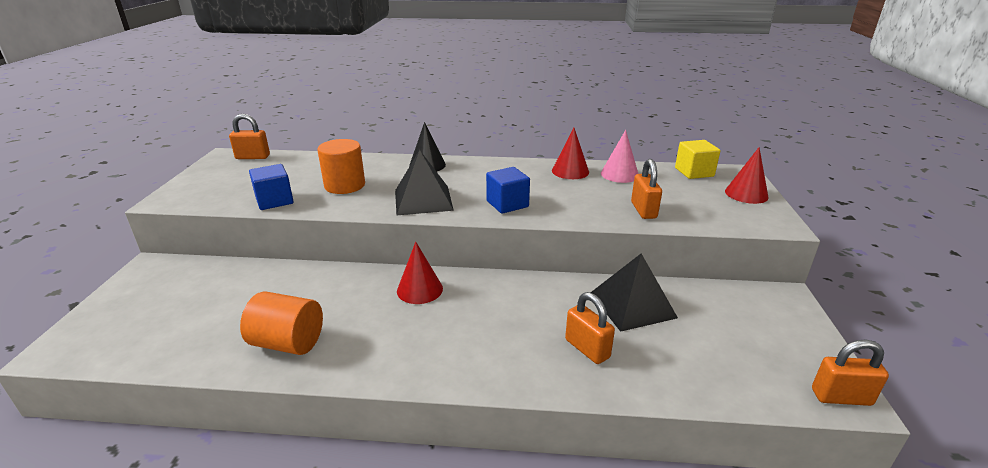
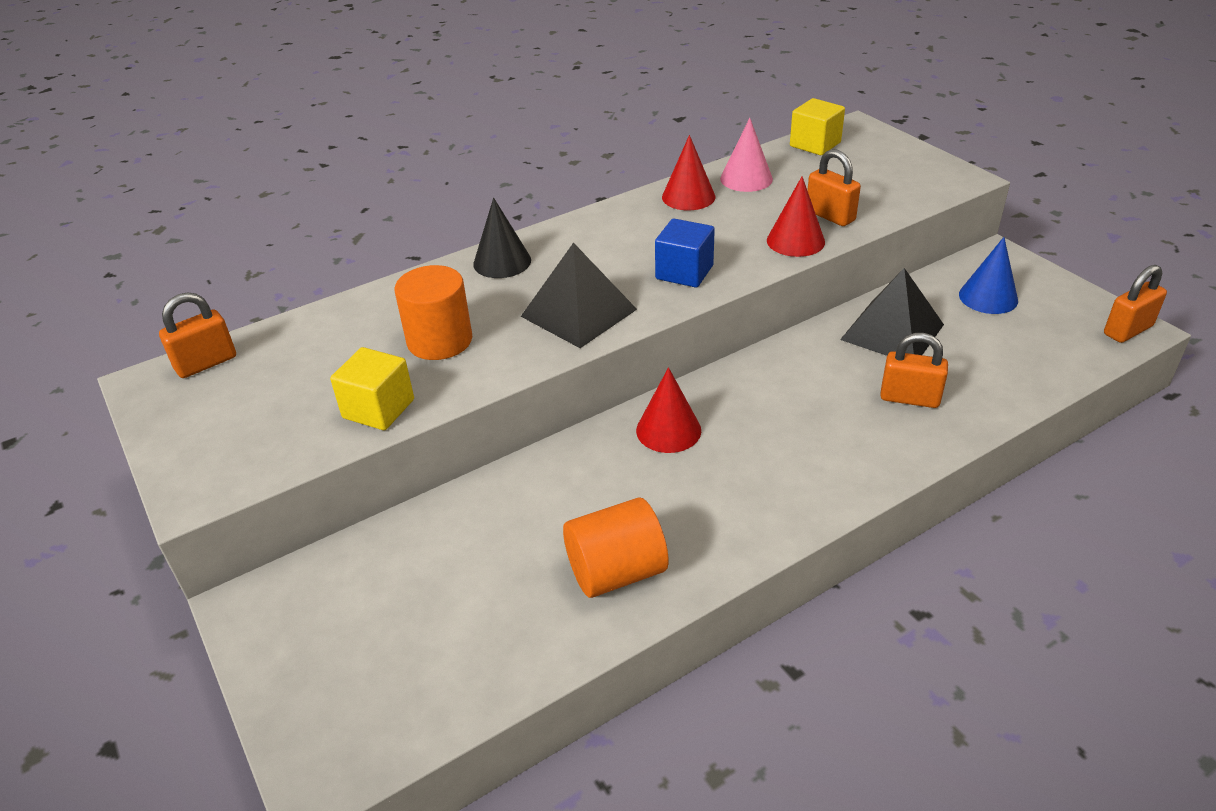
camera: 35 degrees left, 10 degrees up
blue cube [249,164,294,210] -> yellow cube [330,347,414,430]
red cone [725,148,769,204] -> red cone moved to [767,176,825,257]
none -> blue cone [959,237,1018,314]

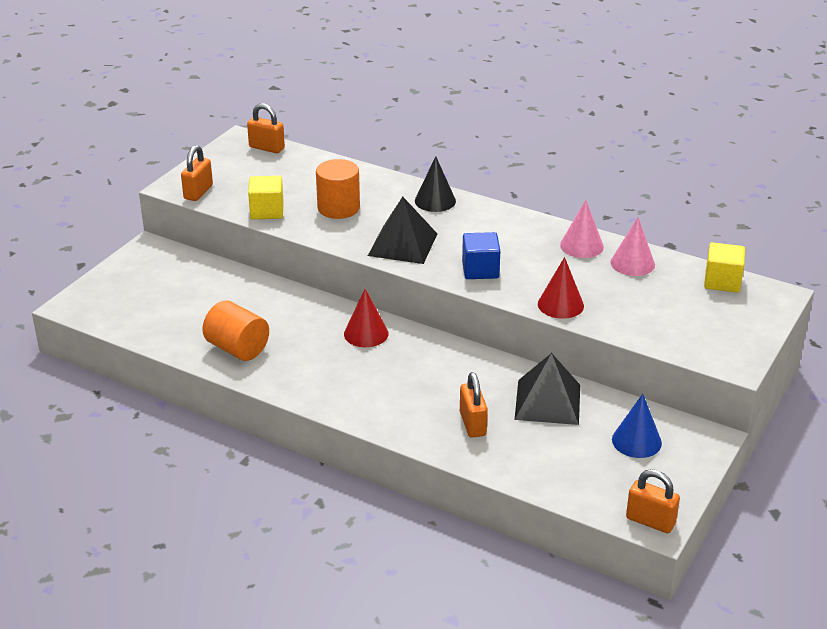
camera: 60 degrees right, 5 degrees down
red cone [662,135,715,210] -> pink cone [560,200,604,258]
orange padlock [807,149,861,226] -> orange padlock moved to [181,145,213,201]

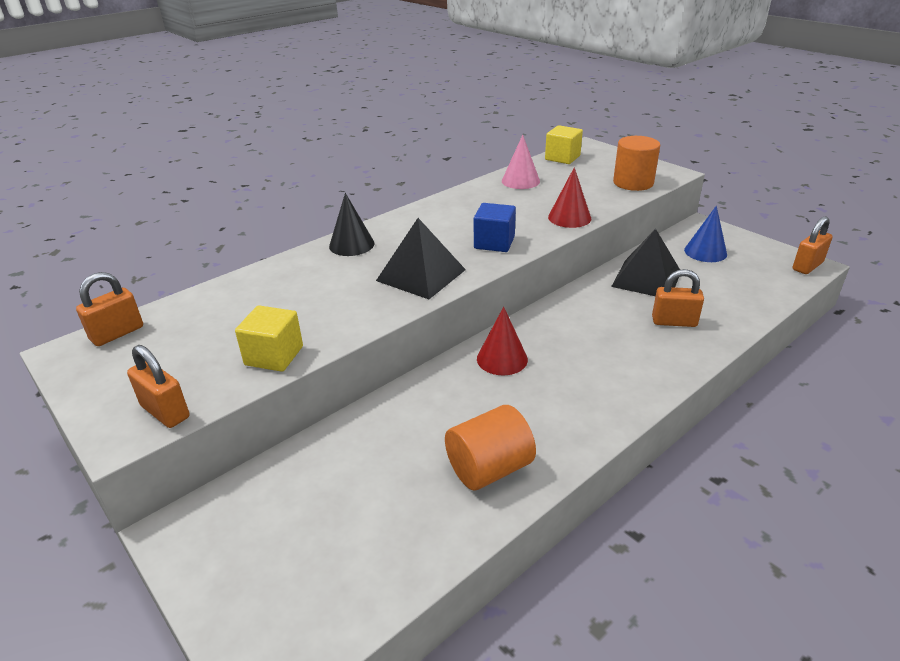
camera: 70 degrees left, 0 degrees up
orange cylinder [316,159,360,219] -> orange cylinder moved to [613,136,660,191]
pink cone [560,200,604,258] -> none

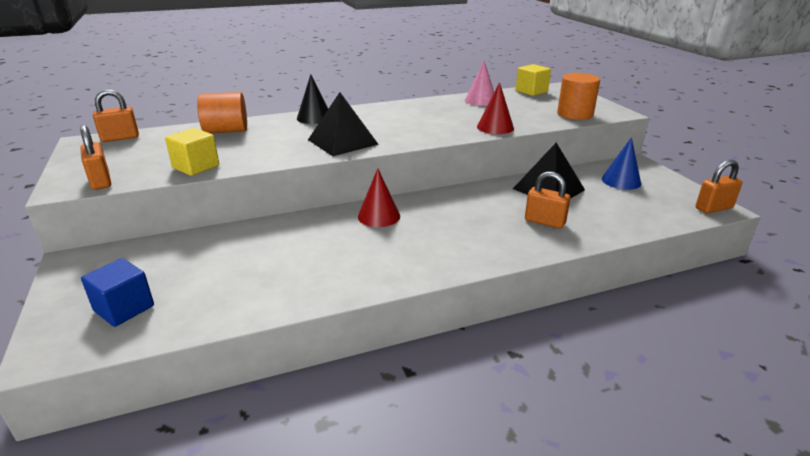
camera: 20 degrees right, 5 degrees down
orange cylinder [445,405,536,490] -> orange cylinder moved to [197,92,247,133]
blue cube [474,203,516,252] -> blue cube moved to [81,258,154,327]

